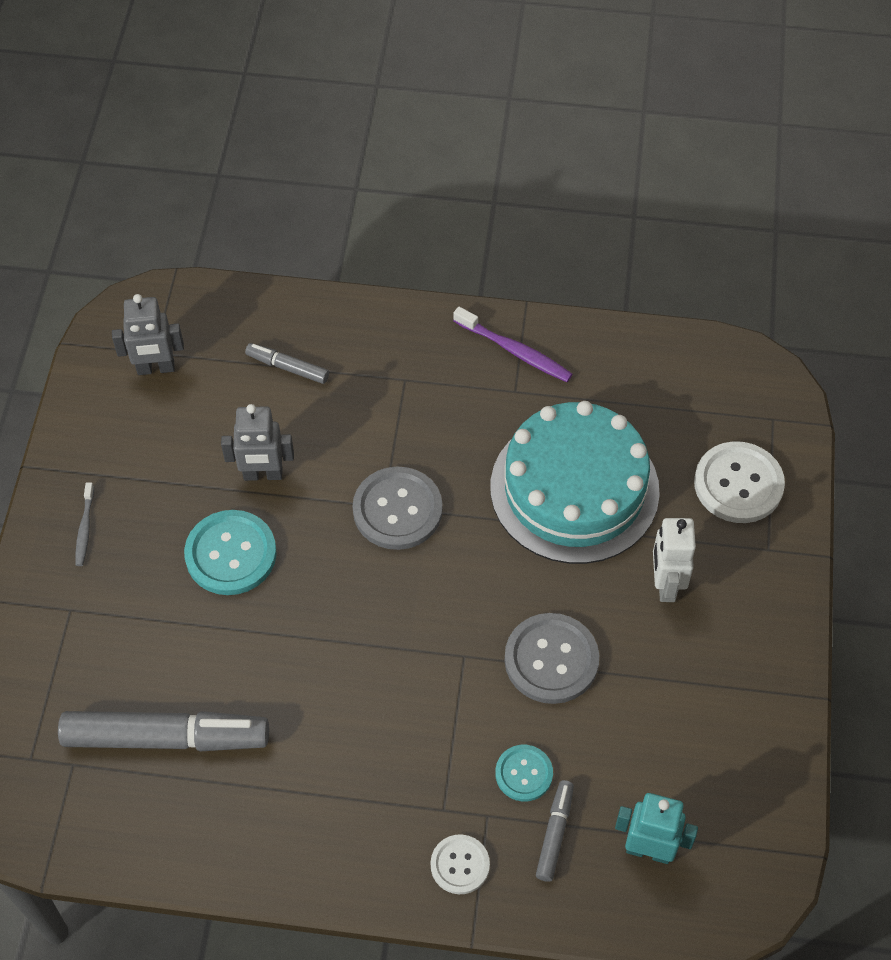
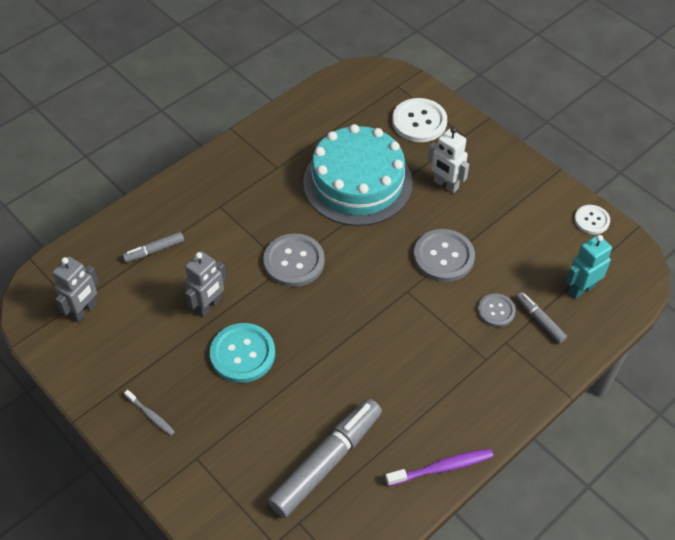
camera: 50 degrees left, 5 degrees down
white button [431,834,490,894] -> white button moved to [574,205,610,235]
purple toothbrush [453,307,573,382] -> purple toothbrush moved to [385,449,493,486]
turquoise button [495,745,553,801] -> grey button [478,294,516,327]

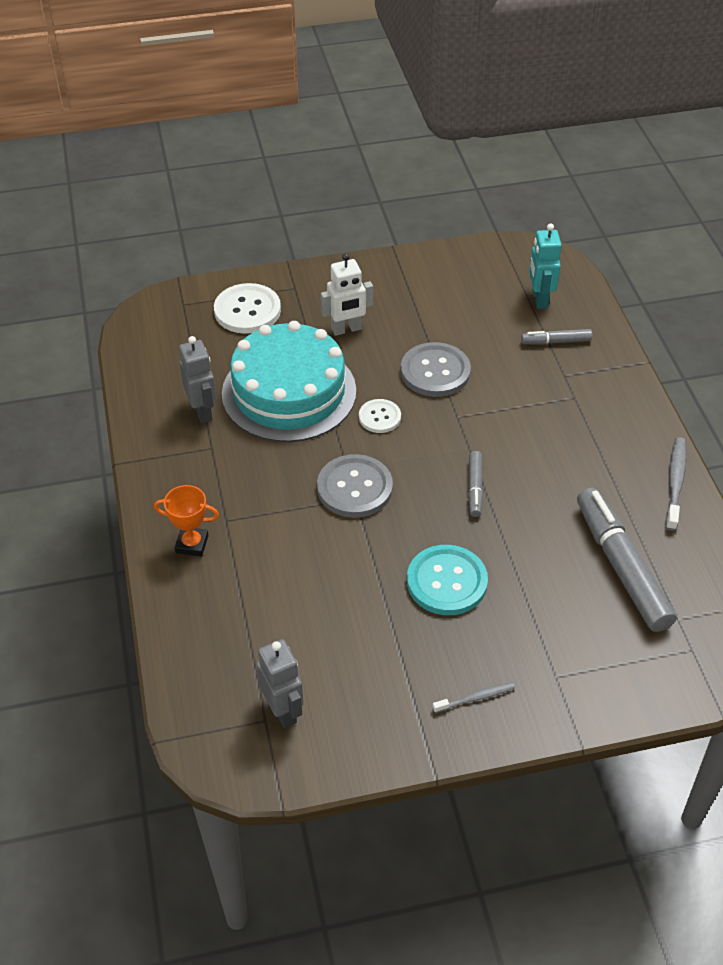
camera: 60 degrees left, 5 degrees down
grey marker [123,232,184,263] -> grey marker moved to [468,451,483,517]
grey robot [185,251,226,317] -> grey robot moved to [179,336,217,423]
purple toothbrush [385,449,493,486] -> grey toothbrush [666,437,686,531]
grey button [478,294,516,327] -> none
white button [574,205,610,235] -> white button moved to [359,399,401,433]
none -> orange trophy [154,485,219,556]

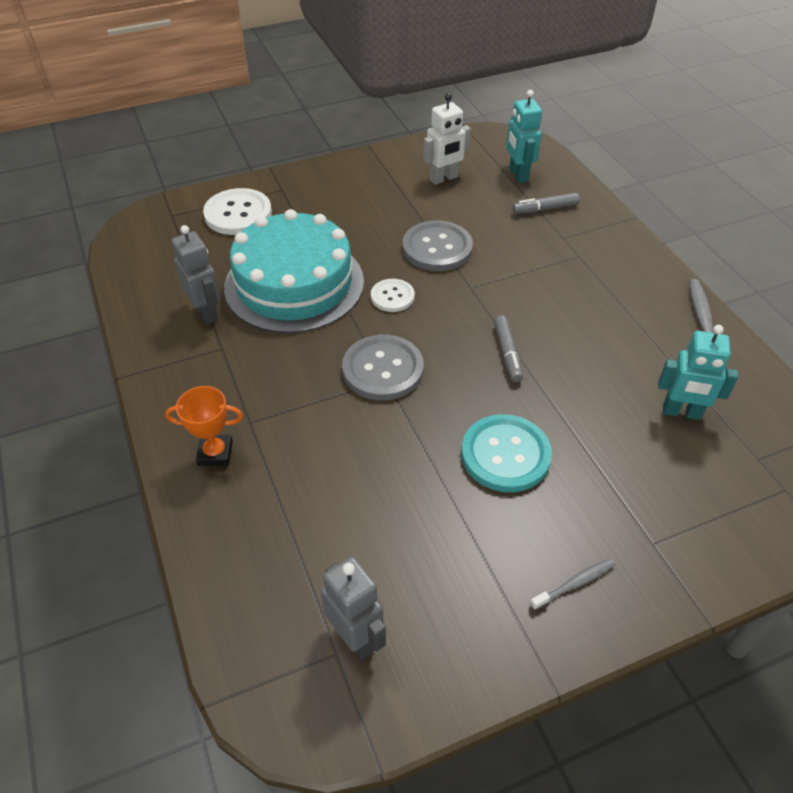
camera: 10 degrees left, 0 degrees up
white robot [321,253,373,336] -> white robot moved to [423,93,471,185]
grey marker [577,488,677,632] -> turquoise robot [658,325,738,420]

